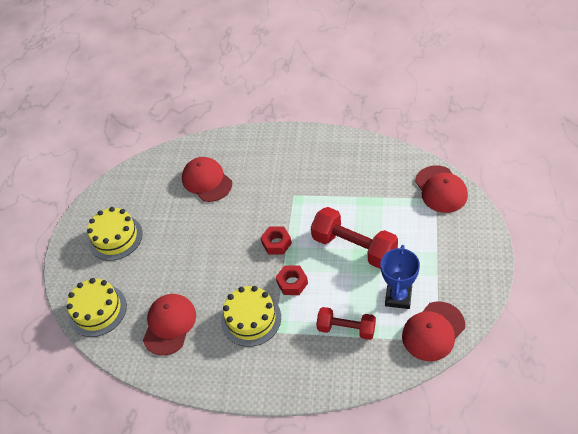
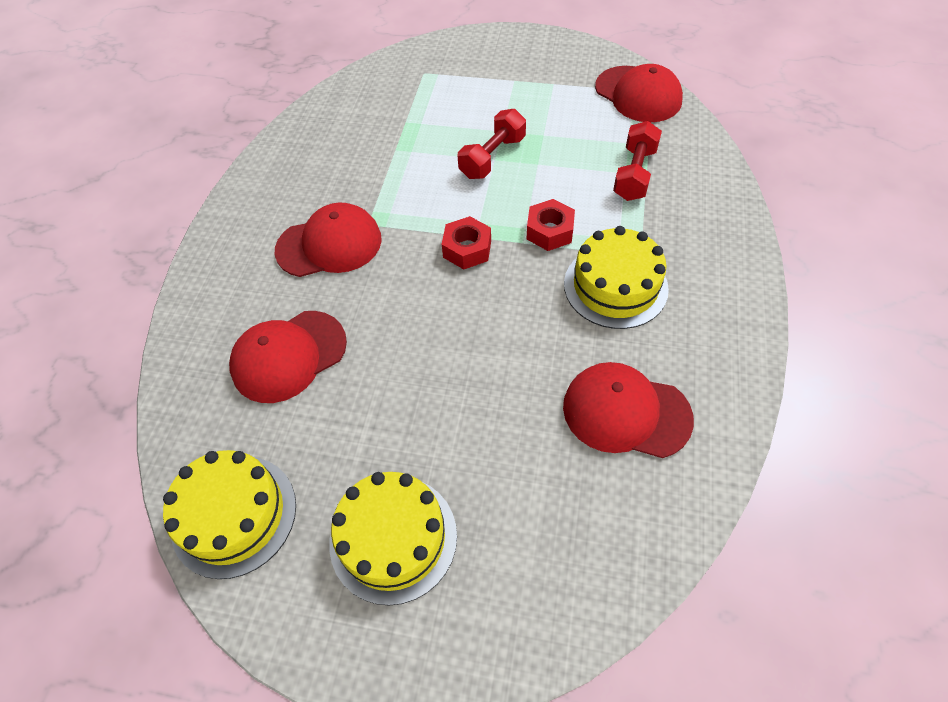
camera: 90 degrees left, 5 degrees up
yellow cake [67,278,127,337] -> yellow cake moved to [163,450,296,579]
red dumbbell [311,207,398,269] -> red dumbbell [458,109,526,179], size x0.63
blue trophy [381,245,420,309] -> none
red cap [415,165,468,213] -> red cap moved to [275,202,382,277]

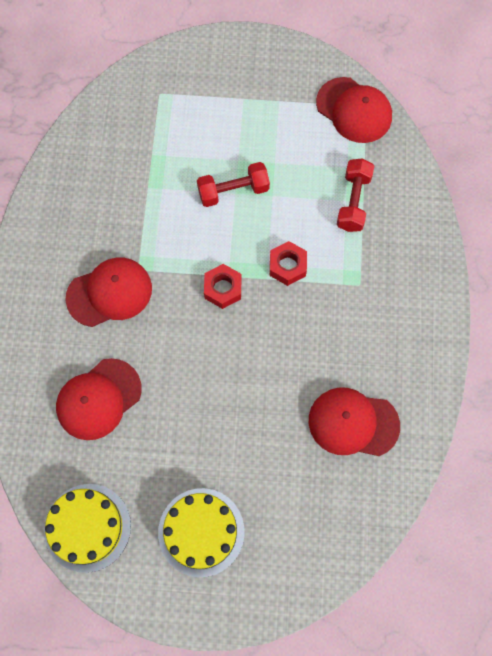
camera: 10 degrees left, 15 degrees up
red dumbbell [458,109,526,179] -> red dumbbell turned 45 degrees clockwise [197,162,270,207]
yellow cake [564,226,669,329] -> none

